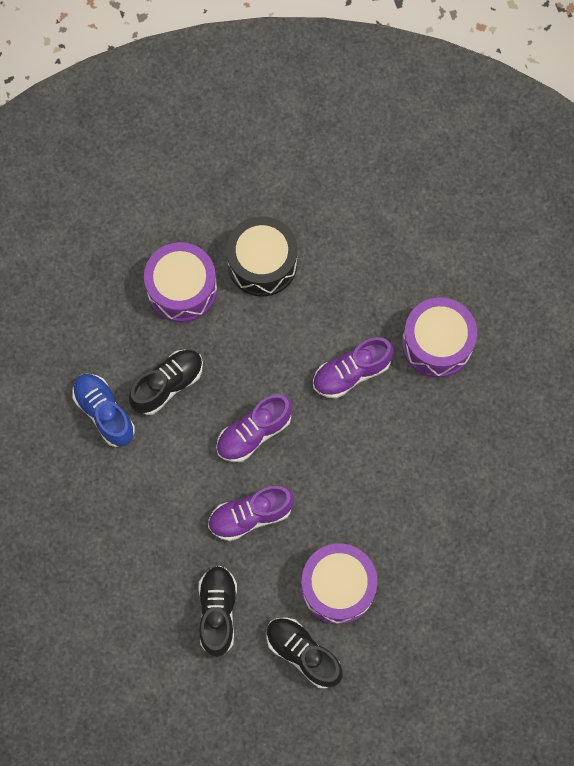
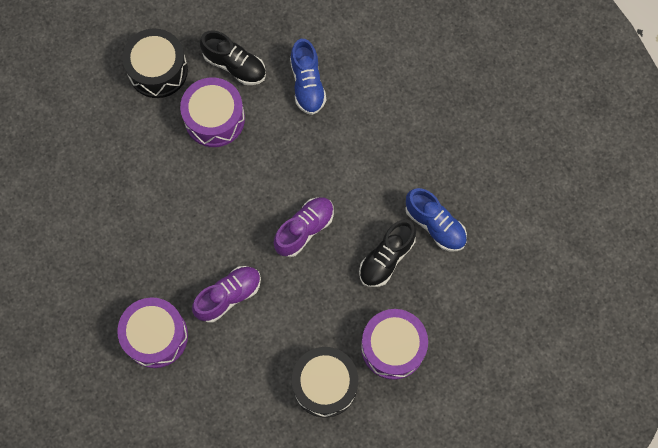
camera: 170 degrees right, 0 degrees up
black shoe [198,566,237,657] -> blue shoe [290,39,326,115]
purple shoe [208,486,294,541] -> none
none -> black drum [122,29,188,98]

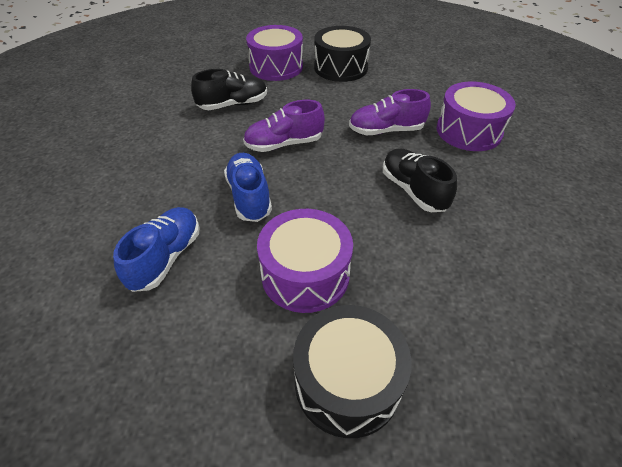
camera: 150 degrees left, 25 degrees down
black shoe [200,30,266,85] -> black shoe moved to [383,148,457,212]
blue shoe [405,188,467,251] -> blue shoe moved to [224,153,272,222]

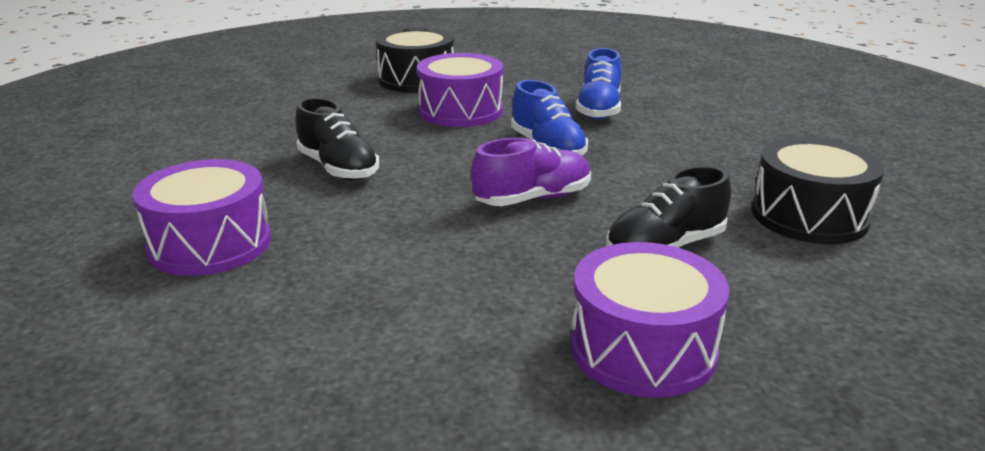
camera: 170 degrees right, 20 degrees down
black drum [314,26,371,82] -> black drum moved to [752,137,884,244]
purple shoe [349,89,431,135] -> none

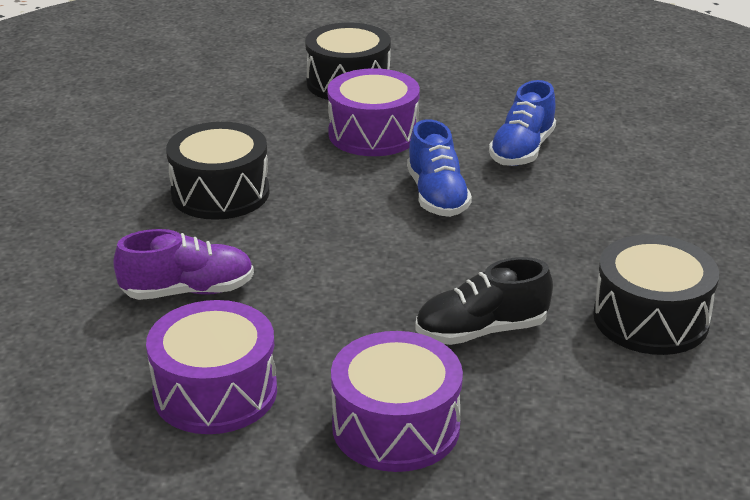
camera: 15 degrees right, 5 degrees up
purple drum [133,159,271,276] -> purple drum moved to [146,300,277,434]
black shoe [296,98,379,180] -> black drum [166,122,270,220]
purple shoe [471,138,591,206] -> purple shoe moved to [113,229,254,300]

